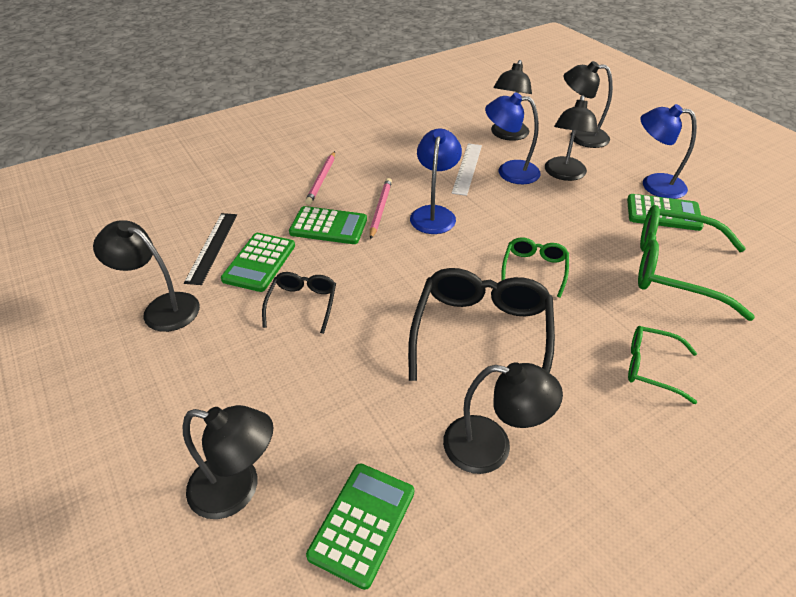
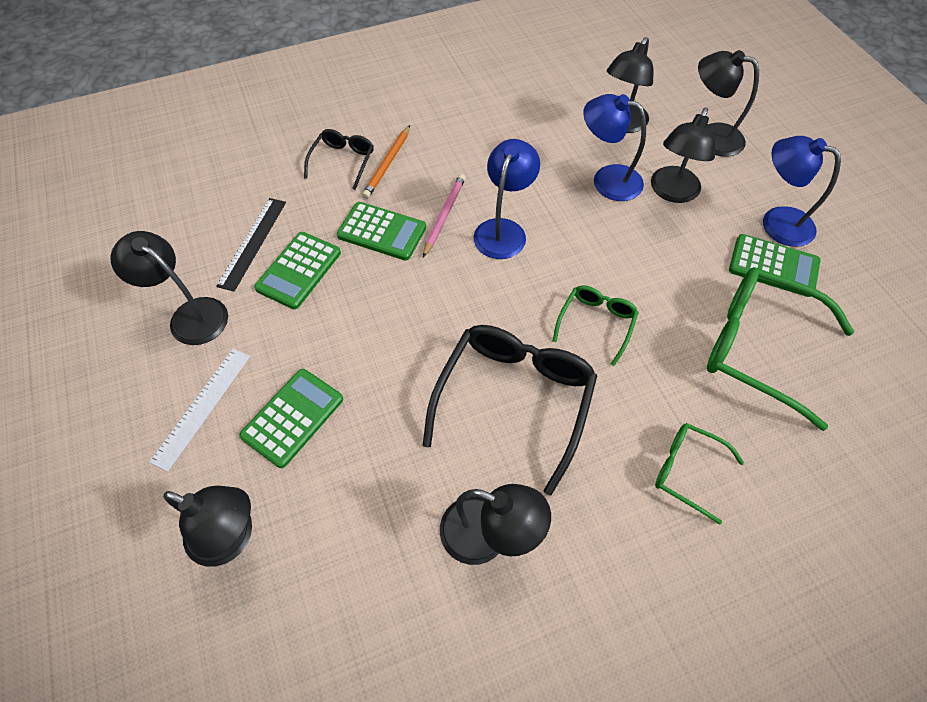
camera: 10 degrees right, 15 degrees up
black glasses [262,272,336,334] -> black glasses moved to [304,129,374,190]
pink pencil [305,151,335,205] -> orange pencil [362,125,410,199]
green calculator [306,463,414,590] -> green calculator moved to [239,369,343,468]
white ruler [452,143,482,196] -> white ruler moved to [149,349,250,472]

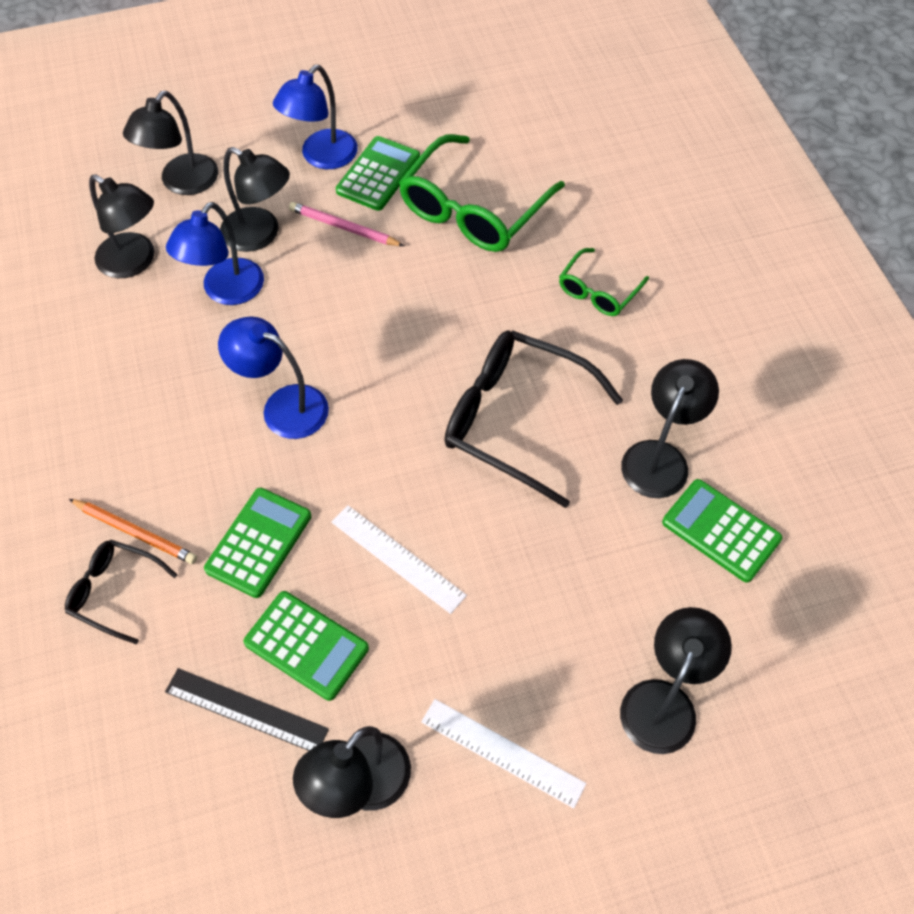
camera: 85 degrees left, 0 degrees up
green calculator [239,369,343,468] -> green calculator moved to [662,479,782,583]
pink pencil [423,174,466,257] -> pink pencil moved to [289,202,404,246]
green glasses [553,285,639,366] -> none
none -> white ruler [332,505,467,614]

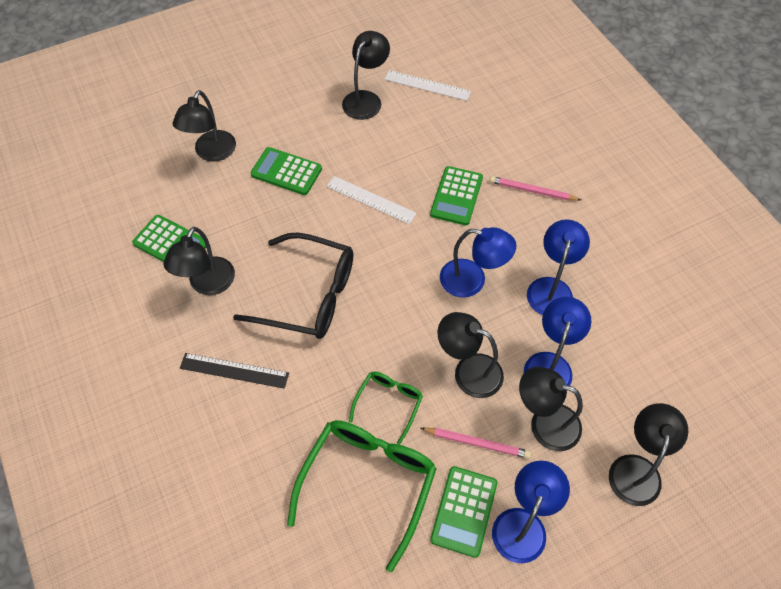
camera: 170 degrees right, 0 degrees up
black glasses [65,540,178,645] -> none
orange pencil [69,499,197,564] -> pink pencil [489,176,581,201]
black lamp [89,174,155,278] -> black lamp moved to [437,312,504,398]
black ruler [165,668,329,751] -> black ruler moved to [180,353,289,389]
green calculator [244,591,369,701] -> green calculator moved to [250,147,322,195]
white ruler [421,699,586,808] -> white ruler moved to [385,70,471,101]
green glasses [559,248,649,316] -> green glasses moved to [349,372,423,444]
none -> blue lamp [527,219,590,315]

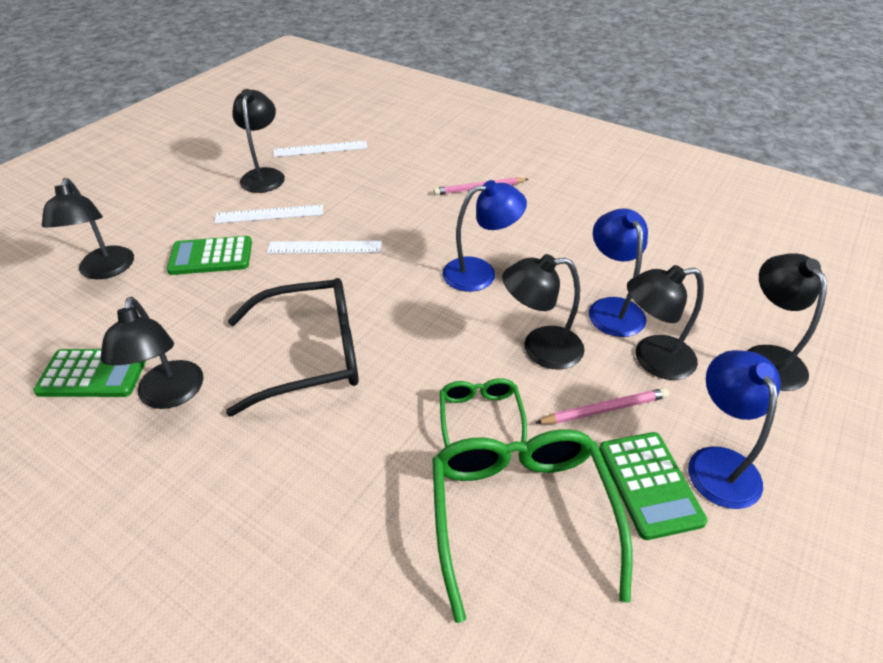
camera: 30 degrees left, 15 degrees down
black ruler [180,353,289,389] -> none
green calculator [430,166,483,225] -> none
blue lamp [527,219,590,315] -> none
none -> white ruler [214,205,323,224]

